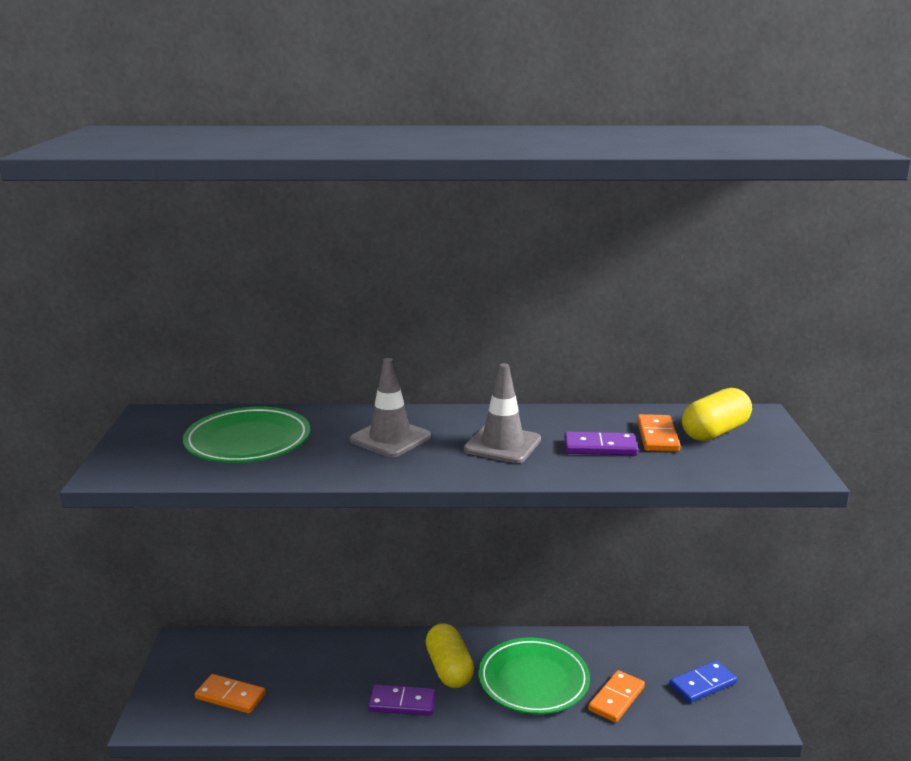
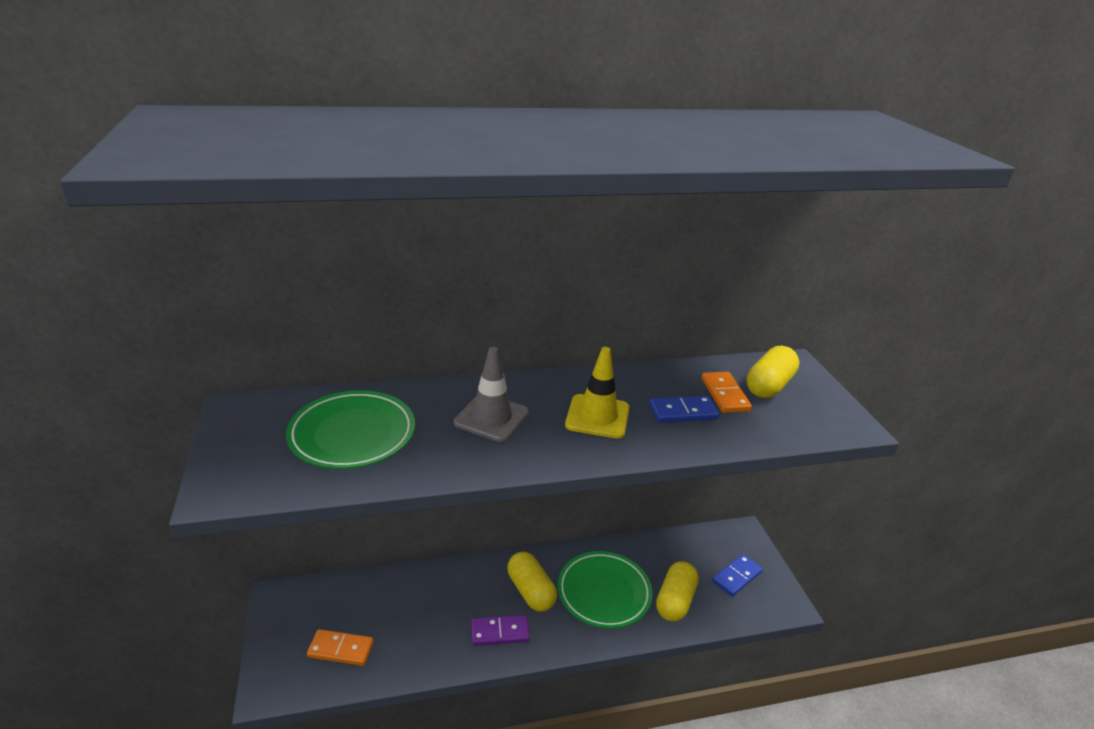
camera: 15 degrees left, 10 degrees up
grey traffic cone [464,363,541,463] -> yellow traffic cone [565,347,630,439]
purple domino [564,431,638,455] -> blue domino [649,396,719,423]
orange domino [588,670,645,723] -> yellow capsule [656,561,699,621]

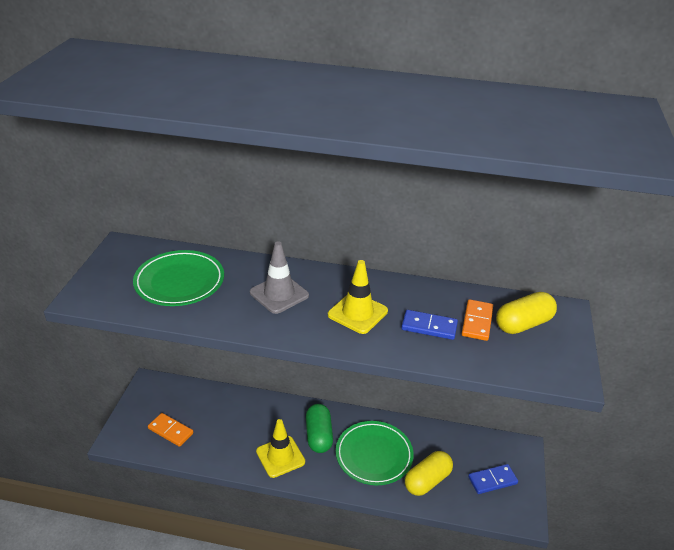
camera: 25 degrees right, 5 degrees up
purple domino [471,615,529,646] -> yellow traffic cone [256,419,305,478]
yellow capsule [507,552,557,611] -> green capsule [306,404,333,453]

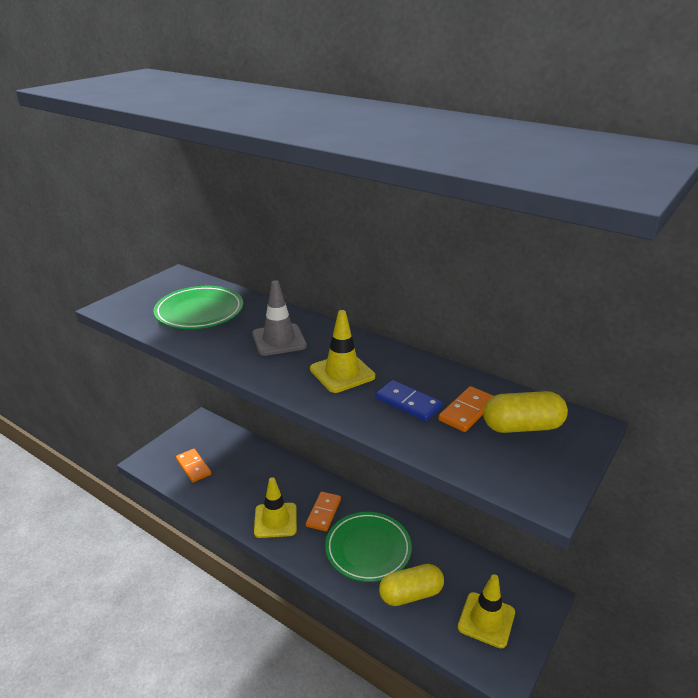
camera: 25 degrees right, 5 degrees down
green capsule [306,404,333,453] -> orange domino [306,492,341,531]
blue domino [468,464,518,494] -> yellow traffic cone [458,574,515,648]

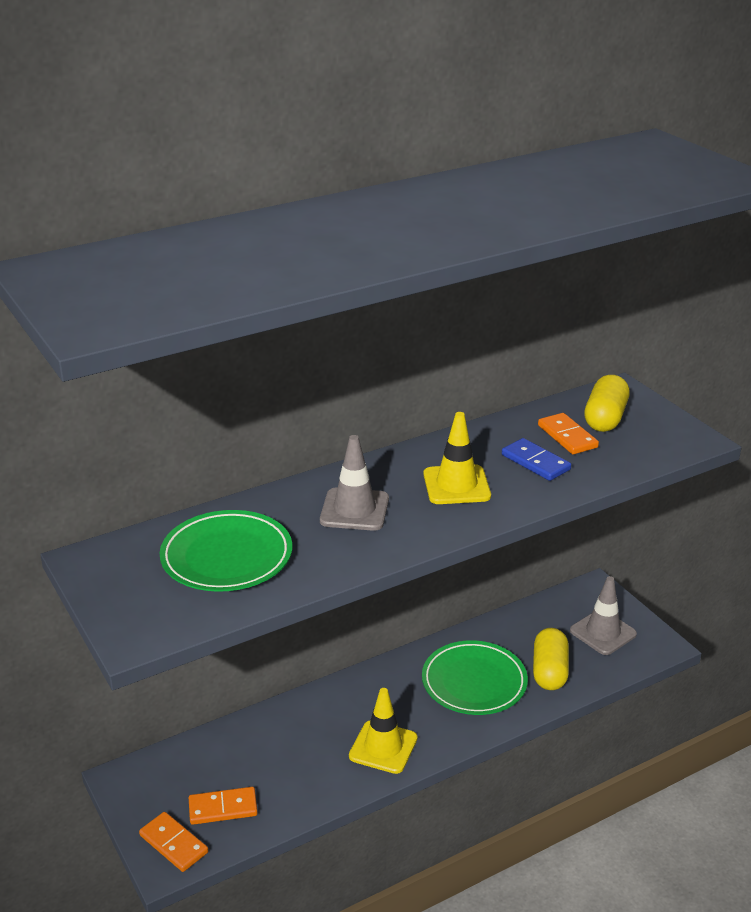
camera: 65 degrees left, 0 degrees up
orange domino [306,492,341,531] -> orange domino moved to [139,812,208,872]
blue domino [376,380,442,421] -> blue domino turned 75 degrees clockwise [502,438,571,481]
yellow traffic cone [458,574,515,648] -> grey traffic cone [570,576,637,655]

